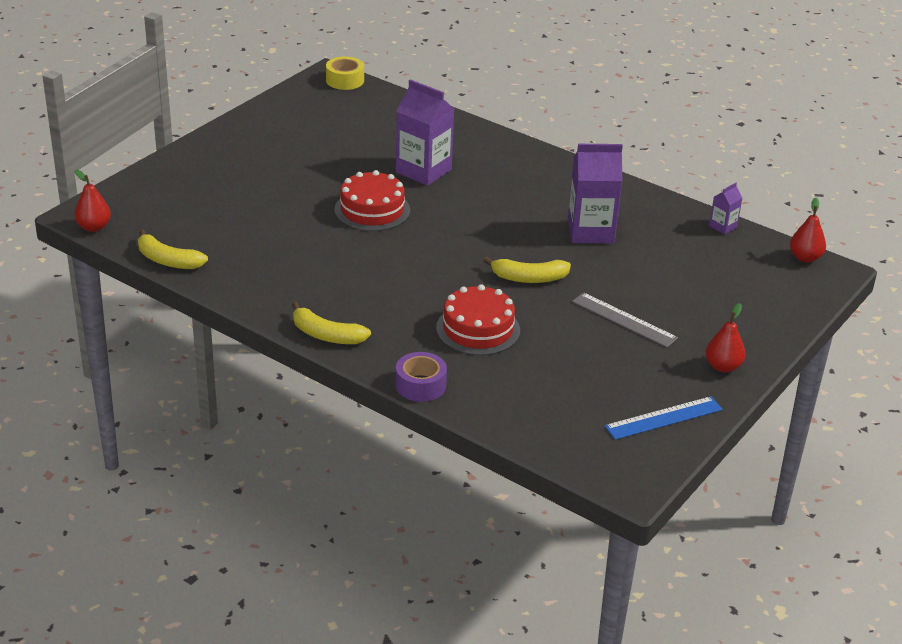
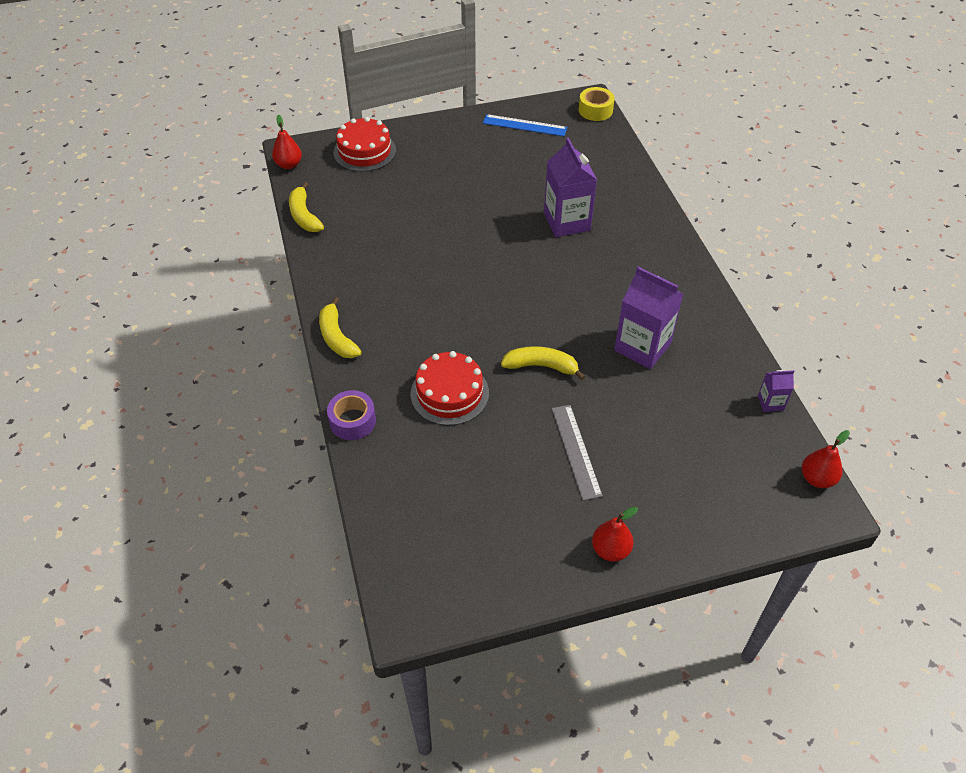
camera: 40 degrees right, 15 degrees up
red cake [334,170,410,231] -> red cake moved to [333,117,396,172]
yellow banana [483,256,571,283] -> yellow banana turned 150 degrees clockwise [501,346,586,380]
blue ruler [604,396,723,440] -> blue ruler moved to [483,114,567,136]

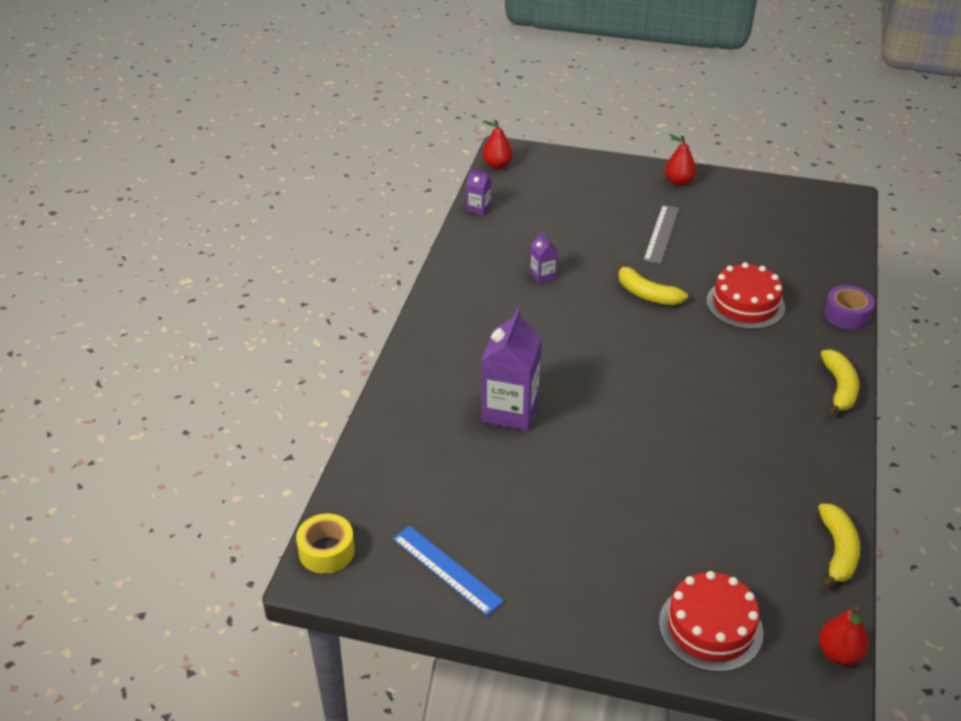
camera: 150 degrees left, 10 degrees down
purple carton [614,267,683,369] -> purple carton [530,232,558,284], size x0.48

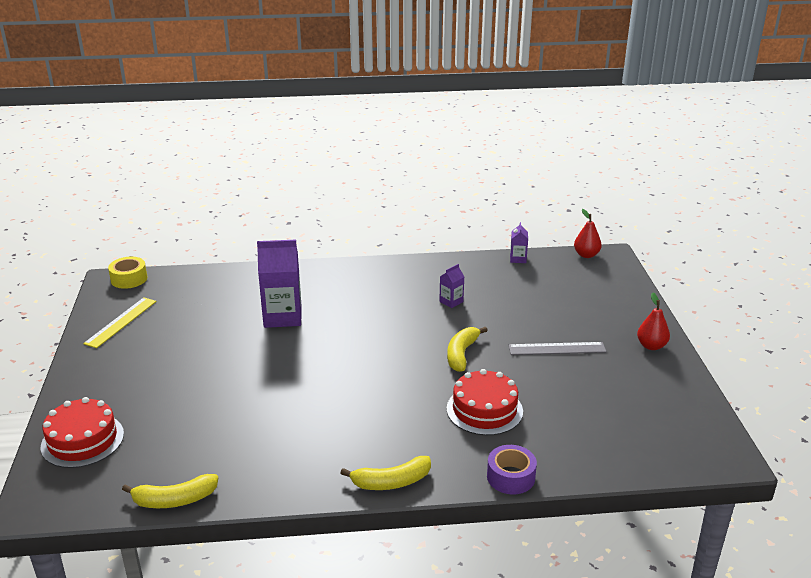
camera: 70 degrees right, 10 degrees down
blue ruler [393,526,504,616] -> yellow ruler [83,297,156,348]
red pear [819,606,869,665] -> none

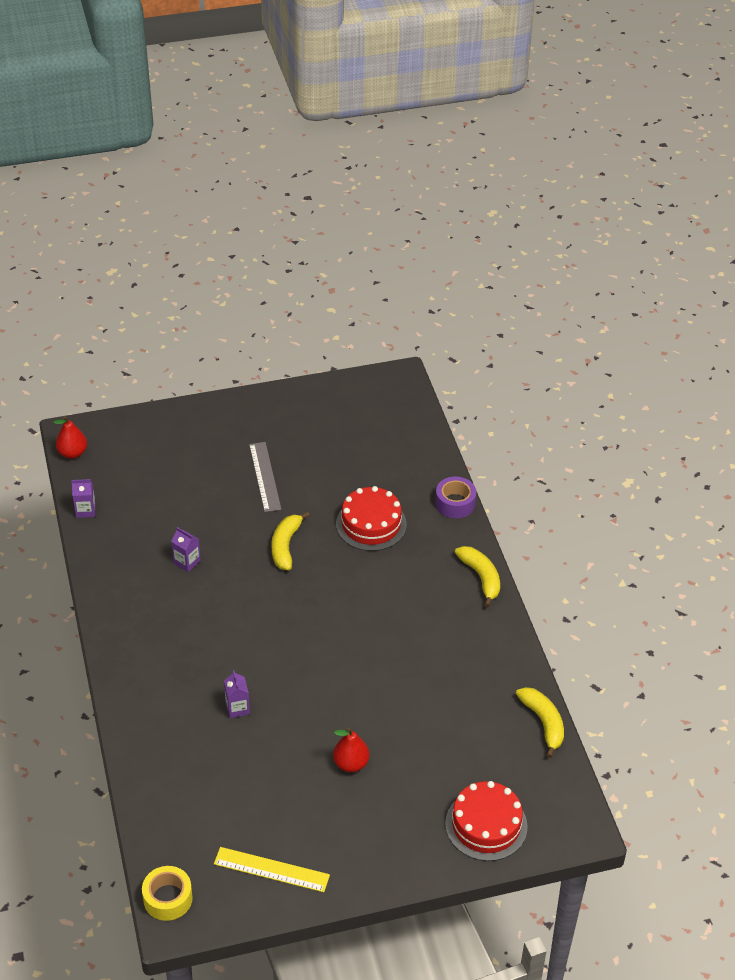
camera: 100 degrees left, 15 degrees up
purple carton [257,240,302,328] -> purple carton [224,670,250,718], size x0.48
yellow banana [447,327,488,372] -> yellow banana turned 90 degrees clockwise [271,511,310,570]
red pear [637,292,670,350] -> red pear moved to [333,728,369,772]

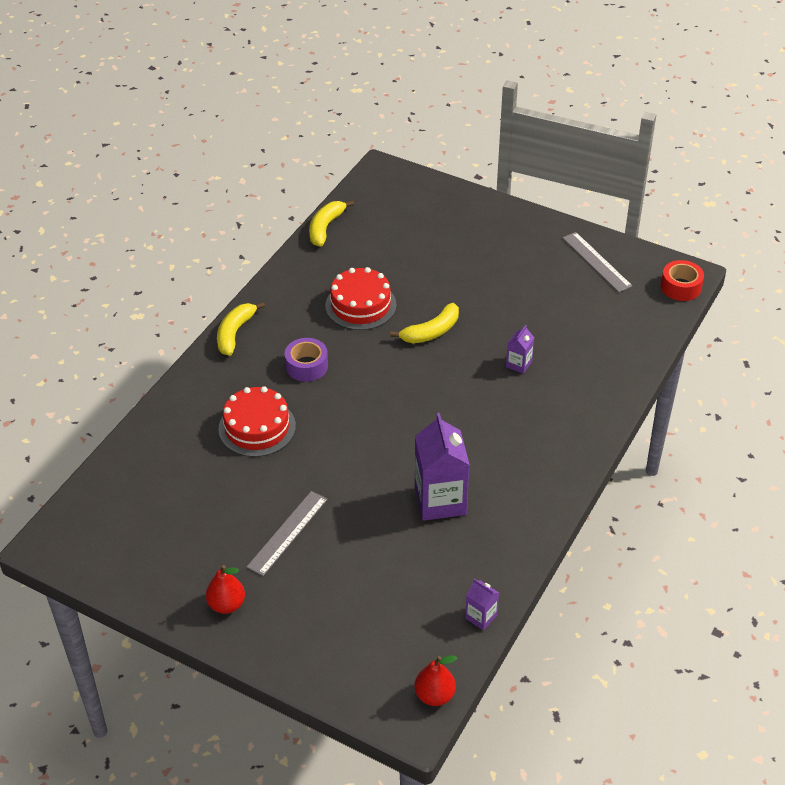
camera: 135 degrees left, 0 degrees up
yellow tape [142,866,193,921] -> red tape [661,260,704,301]
purple carton [171,527,201,572] -> purple carton [415,413,470,521], size x2.08
yellow ruler [214,847,330,892] -> grey ruler [563,232,632,292]
yellow banana [271,511,310,570] -> yellow banana moved to [390,303,459,343]
red pear [333,728,369,772] -> red pear moved to [206,565,245,614]
purple tape [435,477,476,518] -> purple tape moved to [285,338,328,382]
red cake [445,781,528,861] -> red cake moved to [325,267,397,330]

